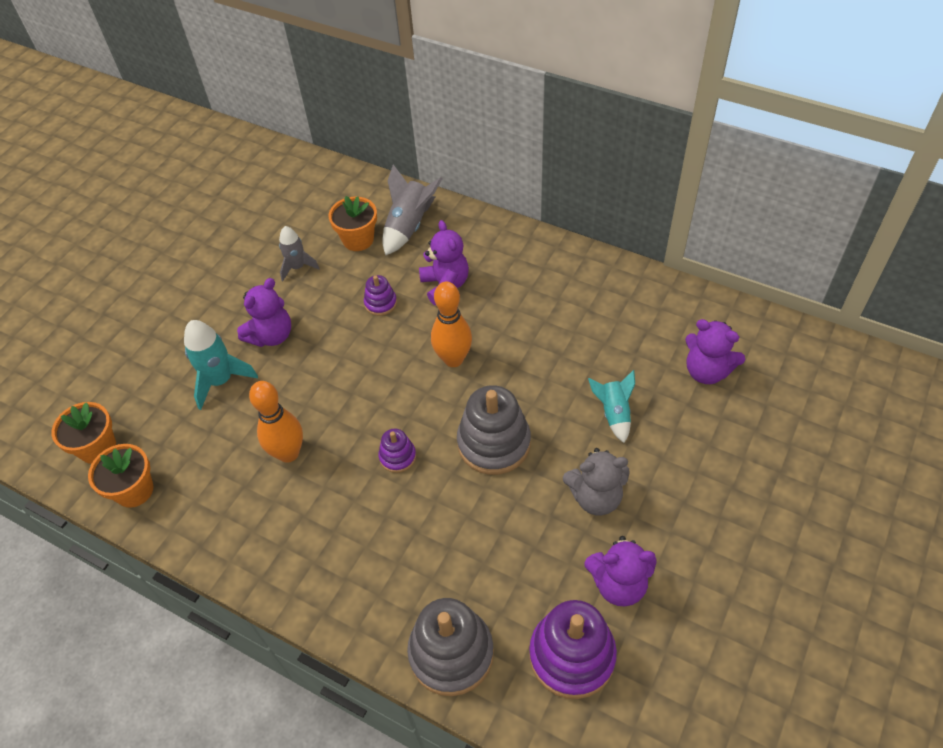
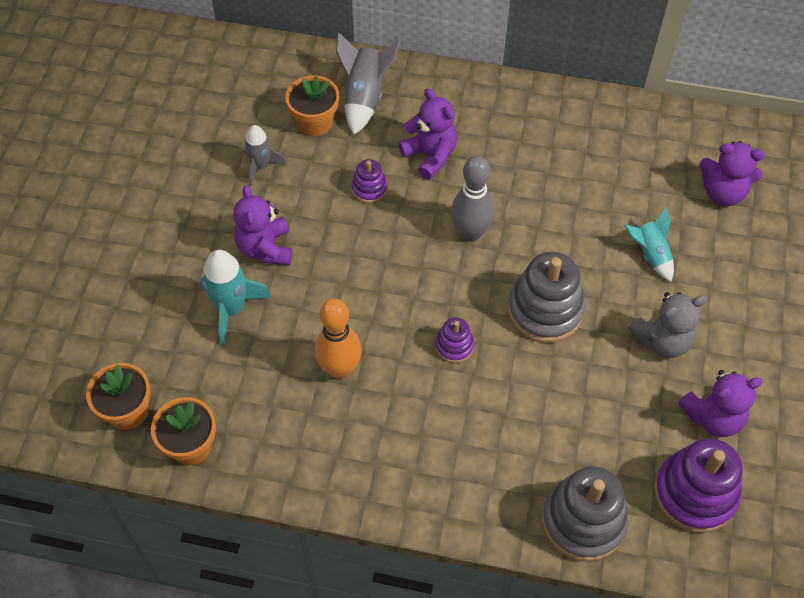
camera: 20 degrees left, 5 degrees up
purple teddy bear [237,278,291,347] -> purple teddy bear turned 150 degrees clockwise [233,185,292,265]
orange bowling pin [431,282,472,367] -> grey bowling pin [451,156,495,242]

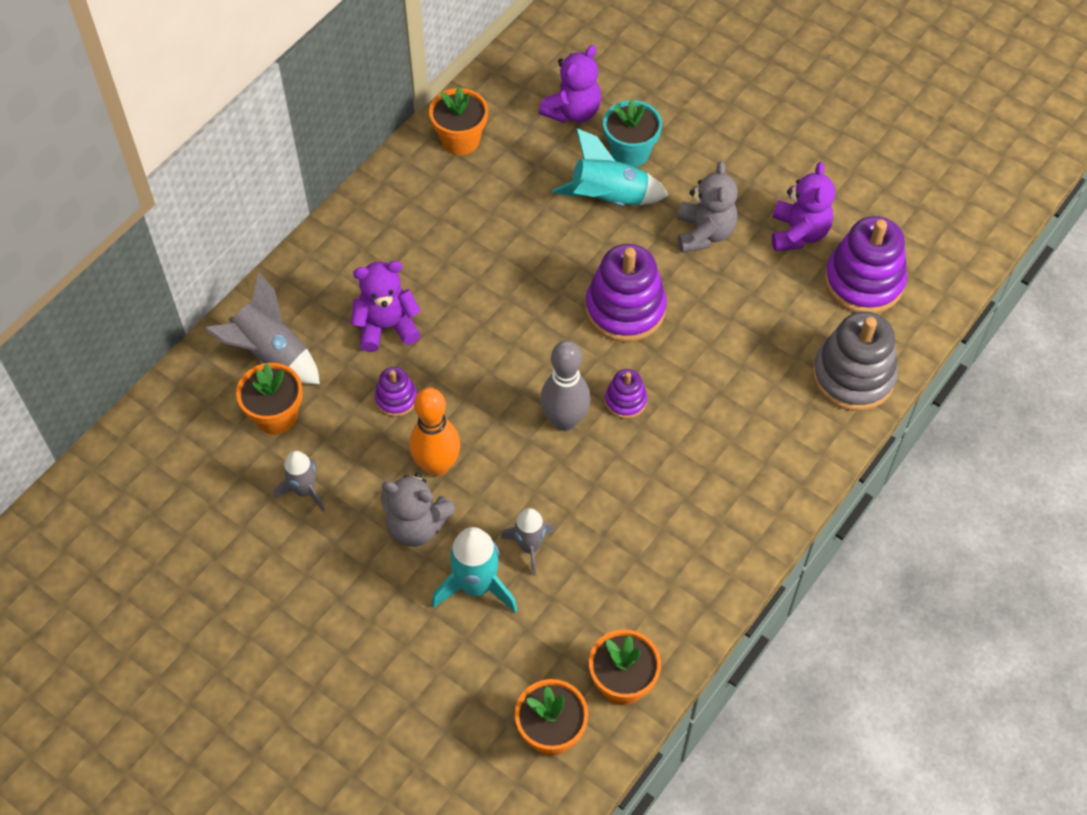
camera: 65 degrees left, 0 degrees up
purple teddy bear [233,185,292,265] -> grey teddy bear [381,473,455,547]
orange bowling pin [315,298,362,379] -> orange bowling pin moved to [409,388,460,476]
grey bowling pin [451,156,495,242] -> grey bowling pin moved to [540,340,591,431]
grey stacking toy [508,252,586,343] -> purple stacking toy [585,244,667,342]
turquoise rocket [624,207,674,281] -> turquoise rocket [552,128,669,206], size x1.52
none -> orange flower pot [429,86,488,155]
none -> grey rocket [501,508,555,576]
none -> turquoise flower pot [603,99,662,167]

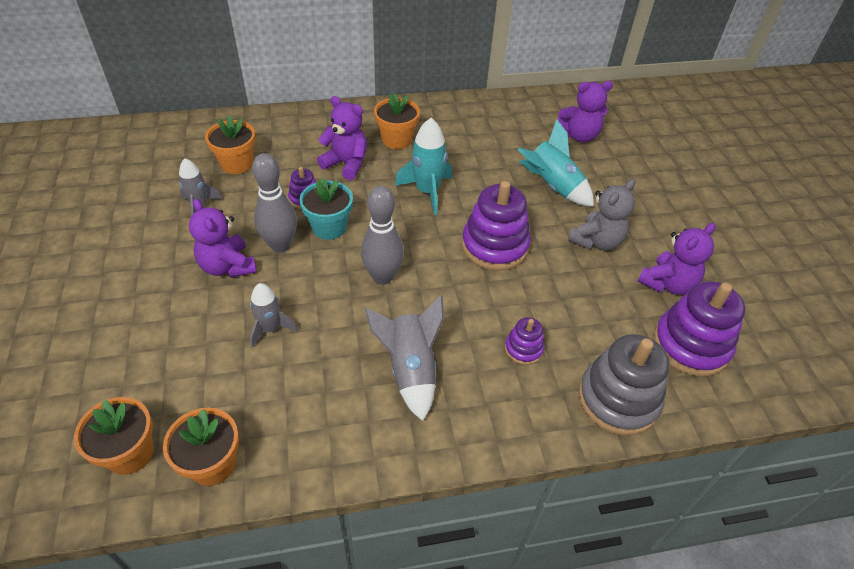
camera: 40 degrees right, 10 degrees down
grey rocket [204,273,320,384] -> grey rocket moved to [364,295,444,421]
grey teddy bear [381,473,455,547] -> purple teddy bear [189,199,257,278]
orange bowling pin [409,388,460,476] -> grey bowling pin [252,153,297,253]
orange flower pot [429,86,488,155] -> orange flower pot moved to [374,94,420,149]
turquoise rocket [432,527,518,613] -> turquoise rocket moved to [395,118,452,215]
turquoise flower pot [603,99,662,167] -> turquoise flower pot moved to [299,178,353,240]
purple stacking toy [605,369,647,419] -> purple stacking toy moved to [505,317,545,365]

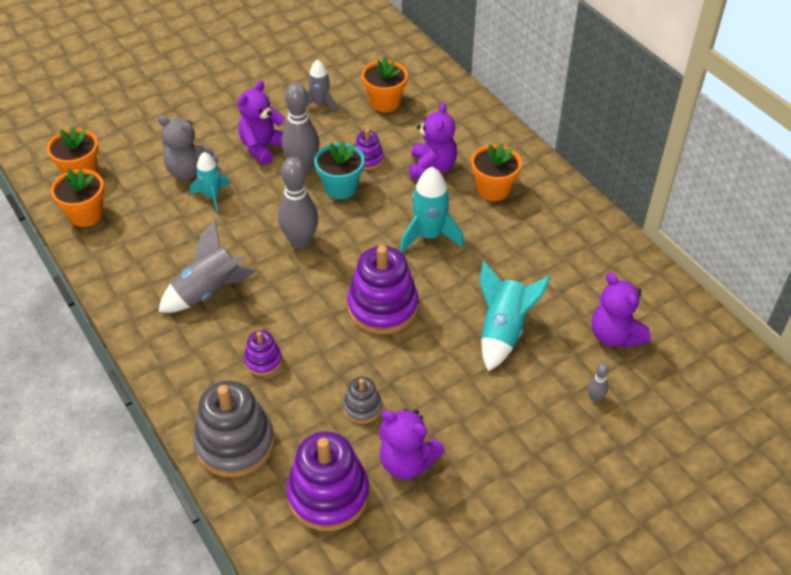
camera: 70 degrees right, 0 degrees up
grey rocket [250,283,298,348] -> turquoise rocket [190,152,230,212]
grey teddy bear [568,179,635,250] -> grey teddy bear moved to [158,115,218,180]
none -> grey stacking toy [343,376,382,424]
none -> grey bowling pin [588,363,609,402]

